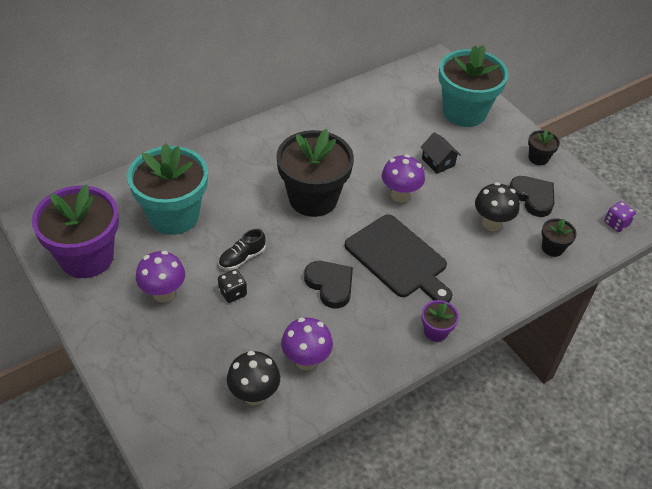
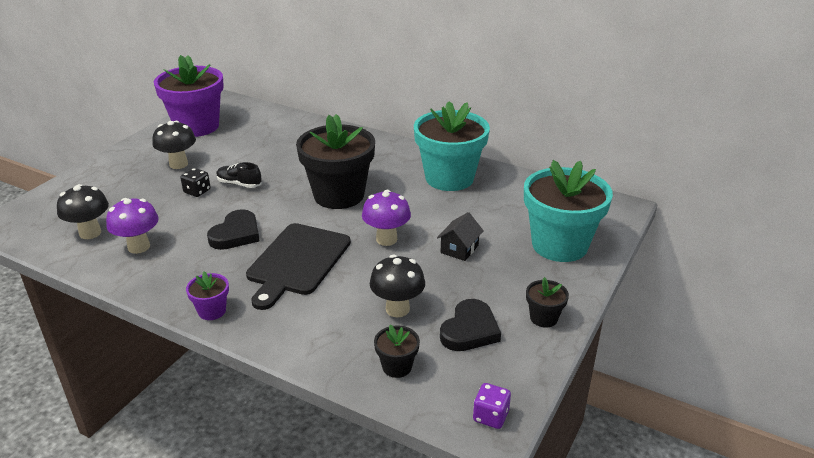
camera: 65 degrees right, 15 degrees down
turquoise flower pot [127,143,208,235] -> turquoise flower pot moved to [414,101,490,191]
purple mushroom [136,251,185,302] -> black mushroom [152,121,196,169]

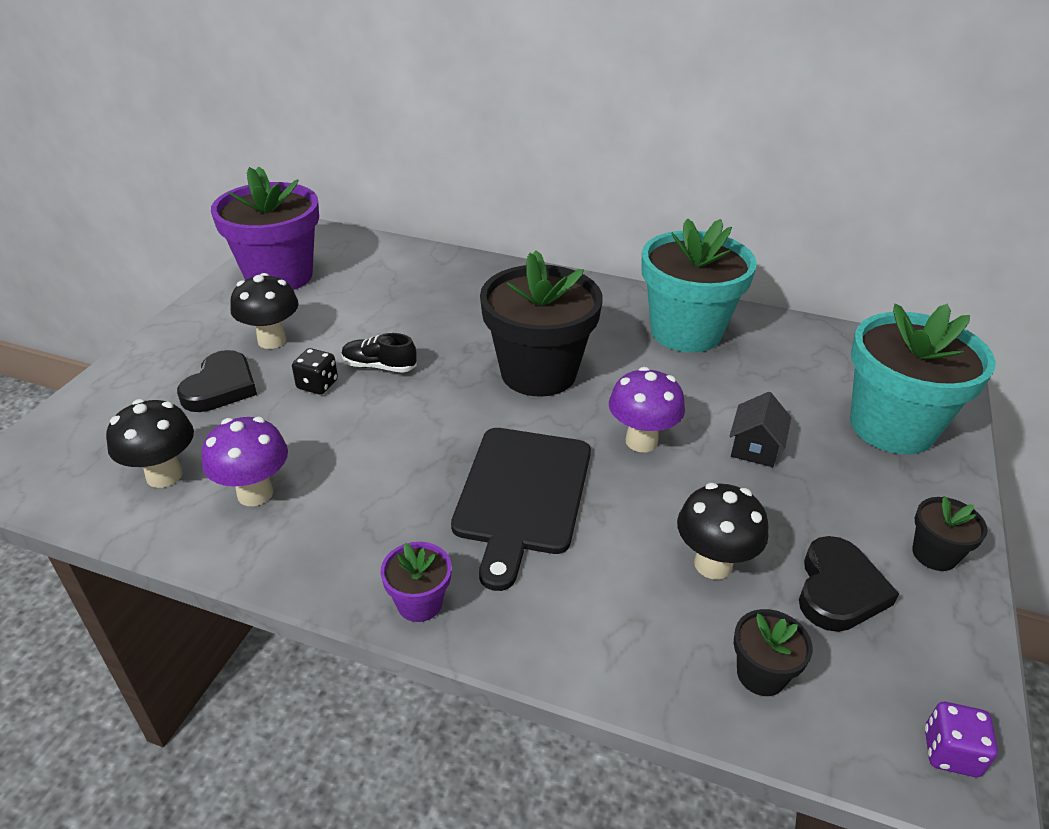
camera: 10 degrees left, 5 degrees up
black heart [207,209,259,250] -> black heart moved to [177,350,257,412]

